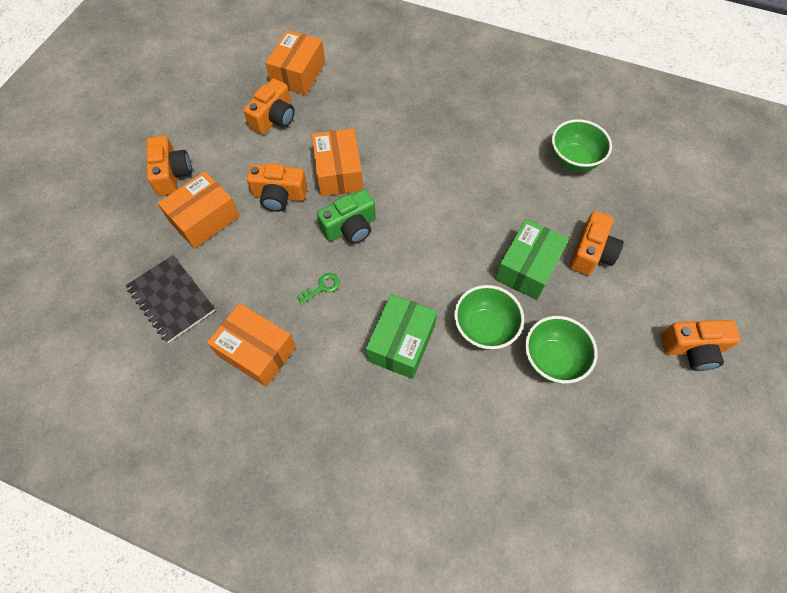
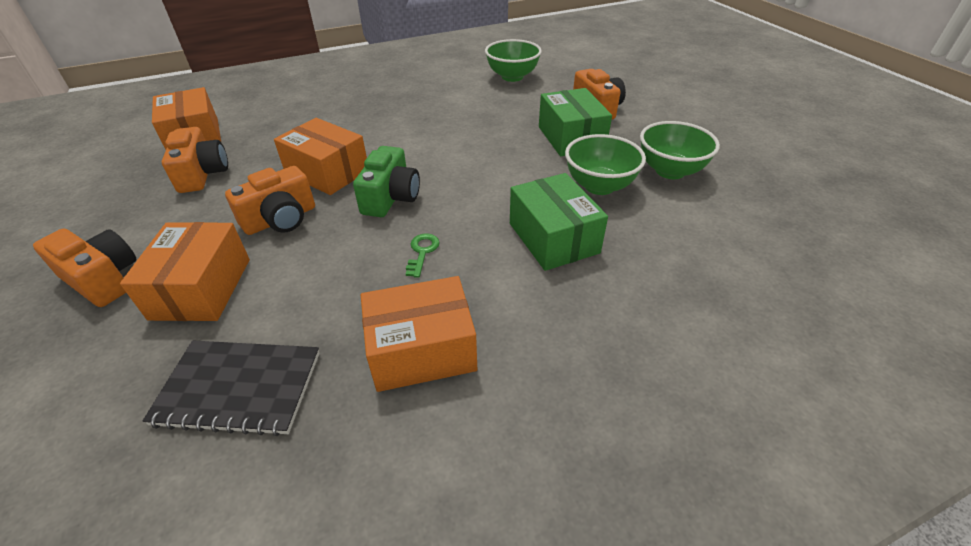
camera: 45 degrees left, 20 degrees down
orange camera [661,320,741,371] -> none

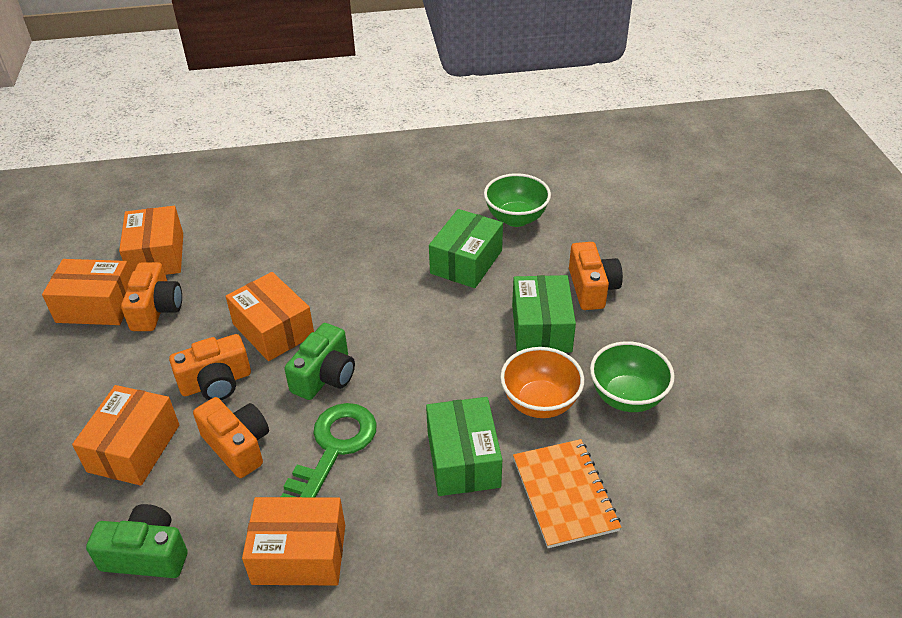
camera: 15 degrees right, 0 degrees up
orange camera [33,229,137,307] -> orange camera moved to [193,397,269,478]
black notebook [143,341,320,436] -> green camera [86,504,187,578]
green key [406,233,440,278] -> green key [281,403,377,497], size x2.25
green bowl [565,134,646,195] -> orange bowl [500,347,584,418]
none -> orange box [42,259,132,325]
none -> green box [429,209,503,288]
none -> orange notebook [513,439,621,548]

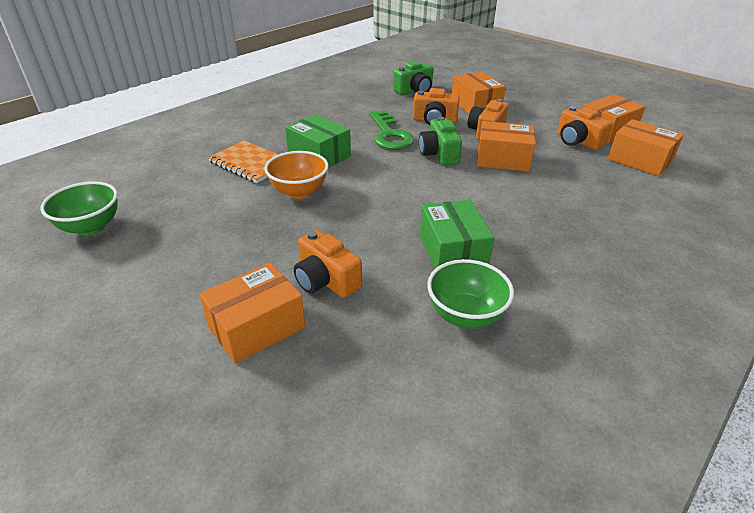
camera: 140 degrees right, 5 degrees down
orange box [242,497,345,585] -> orange box moved to [199,262,305,364]
green box [512,275,576,353] -> none
green bowl [590,341,675,412] -> green bowl moved to [41,181,118,236]

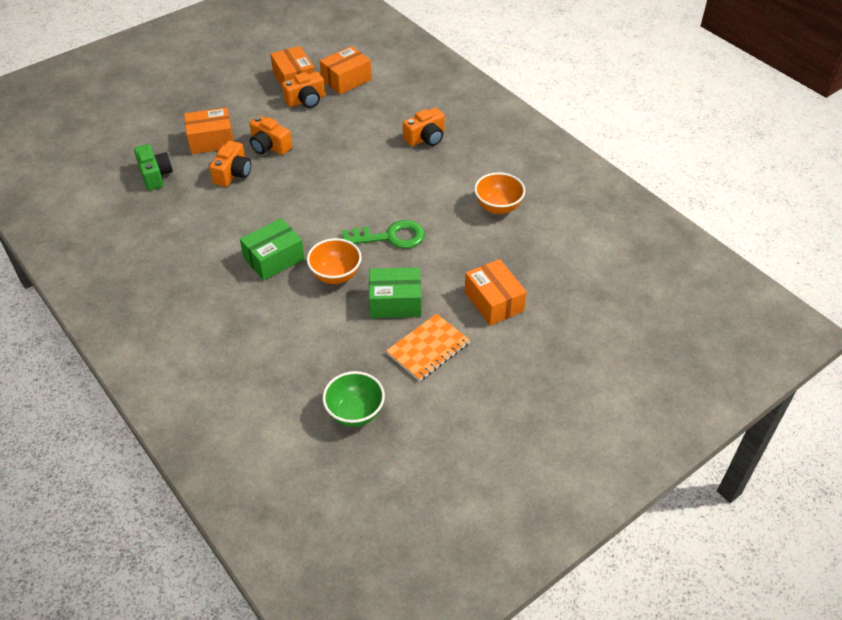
camera: 80 degrees left, 10 degrees up
orange notebook [208,140,279,183] -> orange notebook moved to [386,314,470,381]
orange camera [294,230,362,298] -> orange camera moved to [403,108,445,146]
green key [369,111,414,150] -> green key moved to [341,220,425,249]
green camera [419,117,462,165] -> none
green box [420,200,494,269] -> green box moved to [369,267,421,318]
green bowl [427,259,514,329] -> orange bowl [474,172,525,214]
orange box [476,121,535,172] -> none

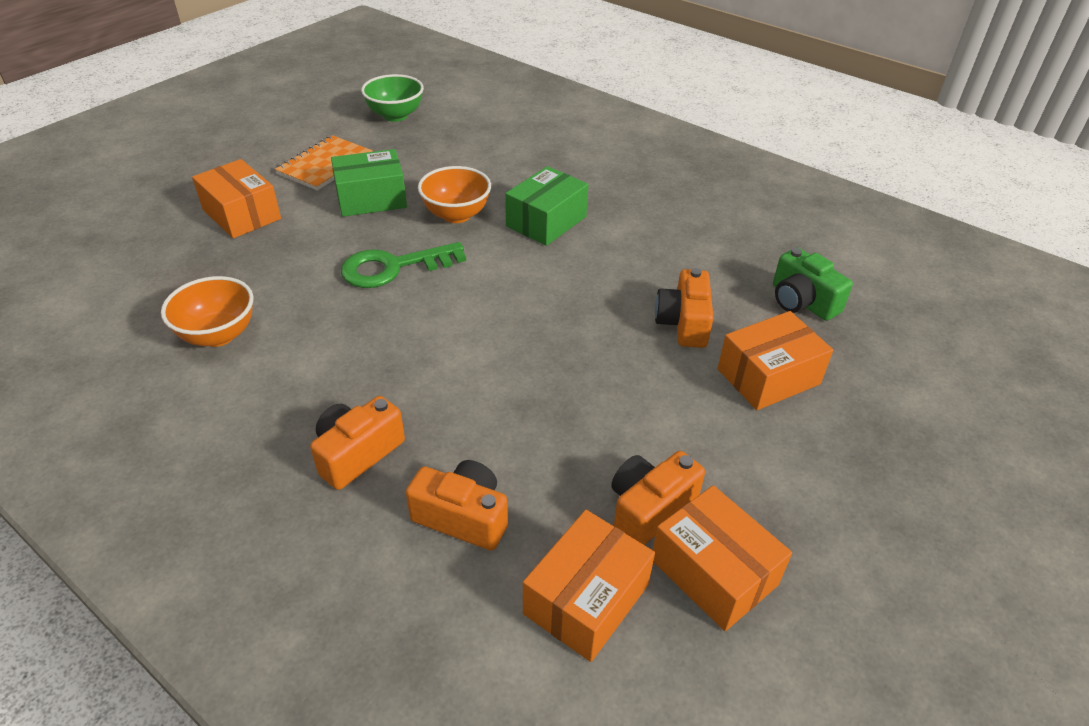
camera: 165 degrees right, 5 degrees down
orange camera [249,115,292,155] -> orange camera moved to [406,460,508,550]

